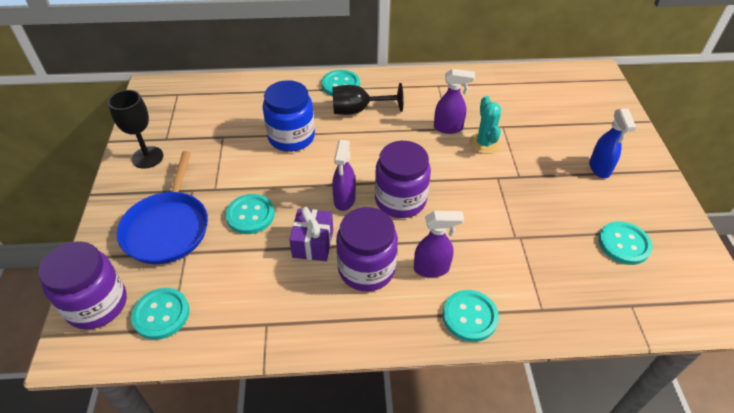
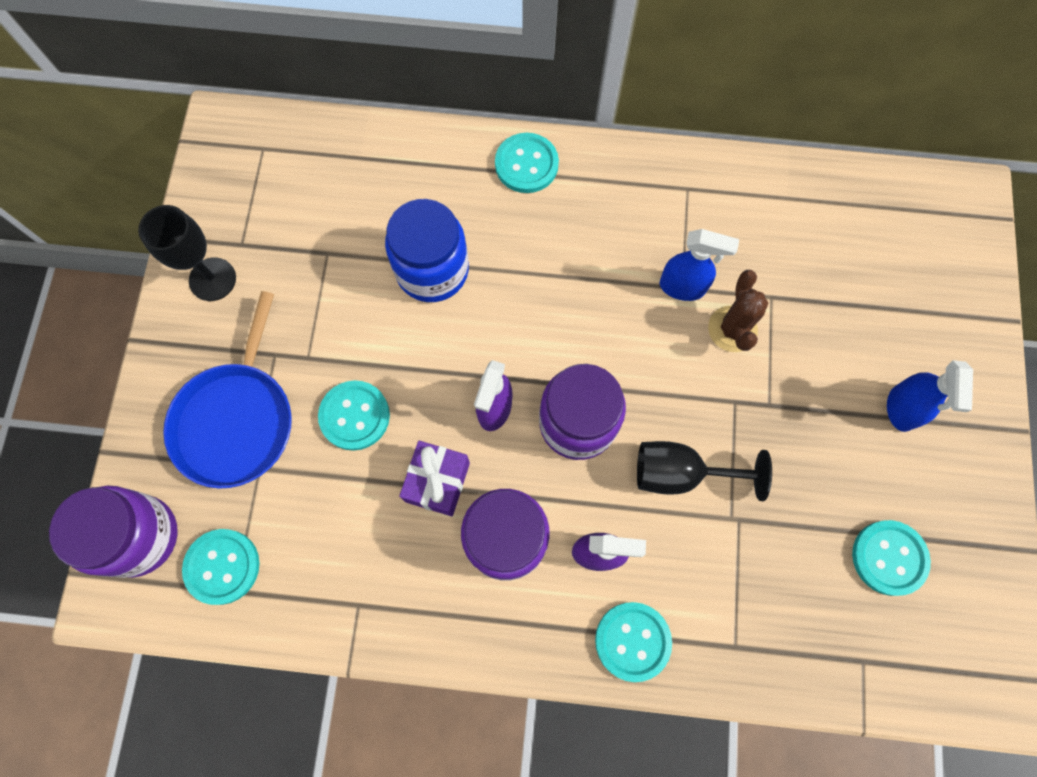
camera: 10 degrees right, 25 degrees up
black goblet [332,83,403,115] -> black goblet moved to [637,441,772,501]
purple spray bottle [434,69,475,134] -> blue spray bottle [660,229,739,301]
turquoise cactus [469,96,501,154] -> brown cactus [708,270,768,352]

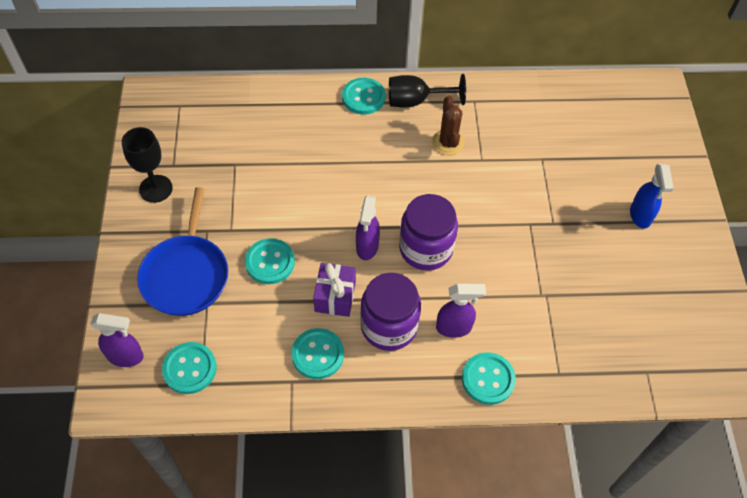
camera: 10 degrees left, 15 degrees down
purple jar [49,486,178,578] -> purple spray bottle [90,313,144,367]
blue jar [385,199,469,302] -> none
black goblet [637,441,772,501] -> black goblet moved to [389,74,466,108]
blue spray bottle [660,229,739,301] -> none
brown cactus [708,270,768,352] -> brown cactus moved to [432,96,465,156]
turquoise button [852,520,931,596] -> turquoise button moved to [291,328,344,379]

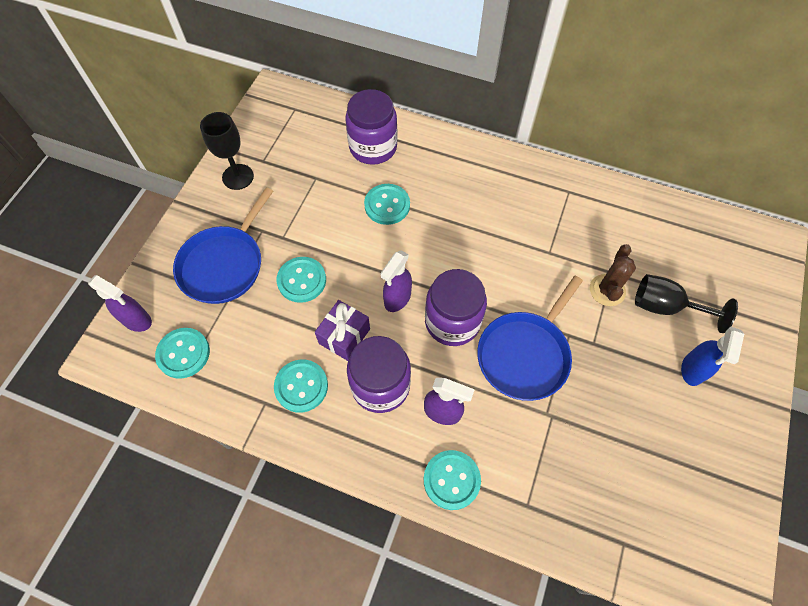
camera: 25 degrees right, 5 degrees up
turquoise button [342,78,386,115] -> turquoise button moved to [364,184,410,225]
black goblet [389,74,466,108] -> black goblet moved to [635,274,738,333]
brown cactus [432,96,465,156] -> brown cactus moved to [590,244,636,306]
none -> purple jar [345,89,398,165]
none -> blue pan [477,276,583,401]

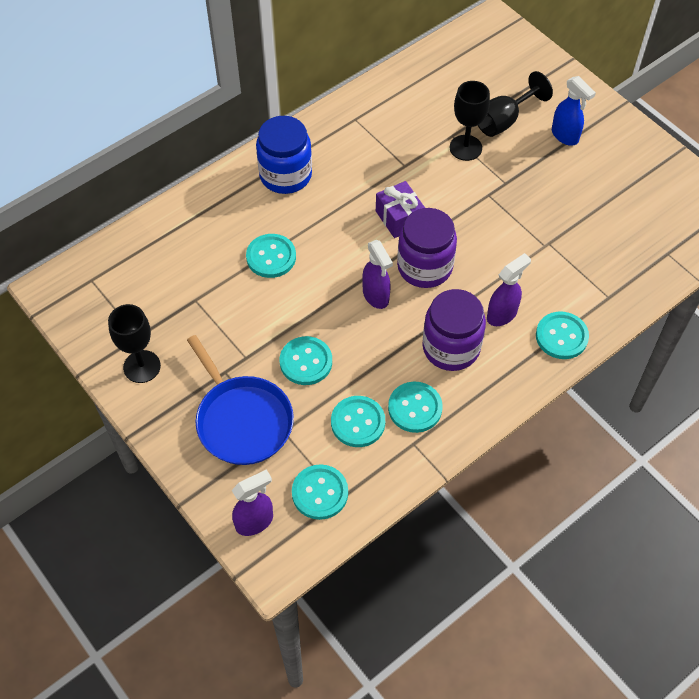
camera: 60 degrees left, 5 degrees down
purple gift [315,300,370,361] -> purple gift moved to [376,181,425,238]
purple jar [345,89,398,165] -> none
blue pan [477,276,583,401] -> none
brown cactus [590,244,636,306] -> black goblet [450,81,490,161]
none -> blue jar [256,116,312,194]
none -> turquoise button [331,396,385,447]

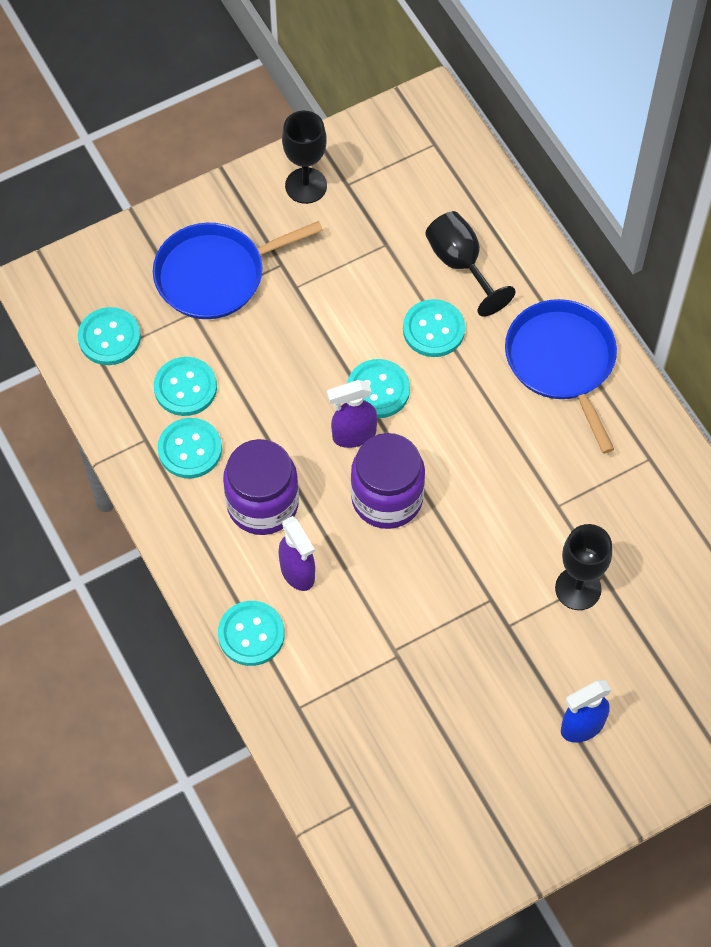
camera: 100 degrees right, 5 degrees up
purple spray bottle [232,469,273,536] -> none
blue jar [256,116,312,194] -> blue pan [505,299,617,454]
turquoise button [280,336,332,385] -> turquoise button moved to [347,359,410,418]
purple gift [376,181,425,238] -> none
black goblet [478,71,553,137] -> black goblet moved to [425,211,516,317]

